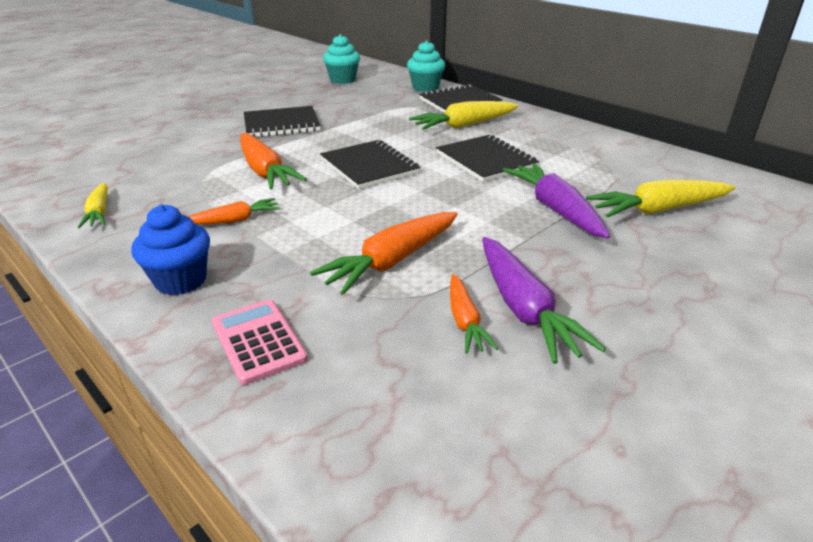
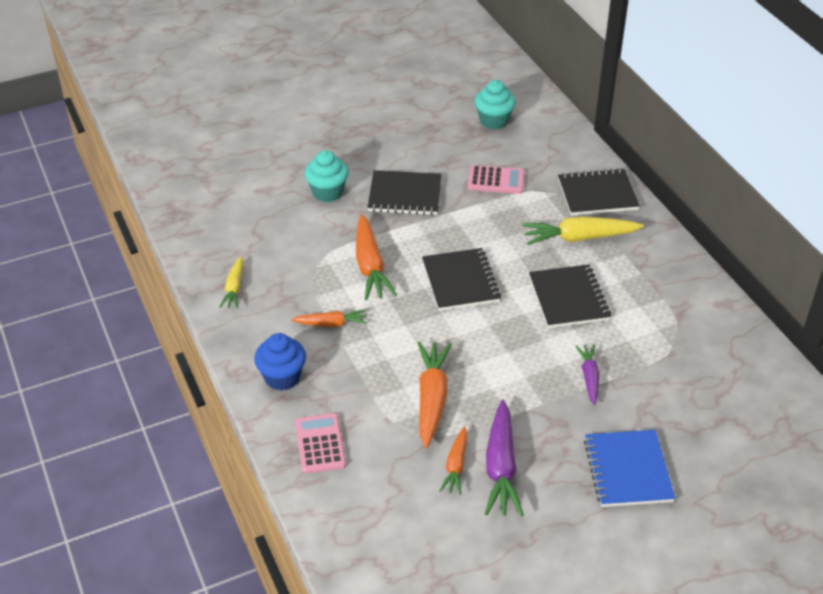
camera: 20 degrees right, 10 degrees up
orange carrot [310,212,458,295] -> orange carrot turned 120 degrees clockwise [418,341,452,448]
turquoise cupcake [407,41,445,92] -> turquoise cupcake moved to [305,150,349,202]
purple carrot [503,163,610,239] -> purple carrot [575,345,599,405], size x0.59
yellow carrot [586,179,736,217] -> none
none -> pink calculator [468,165,525,194]
none -> blue notebook [584,430,675,507]

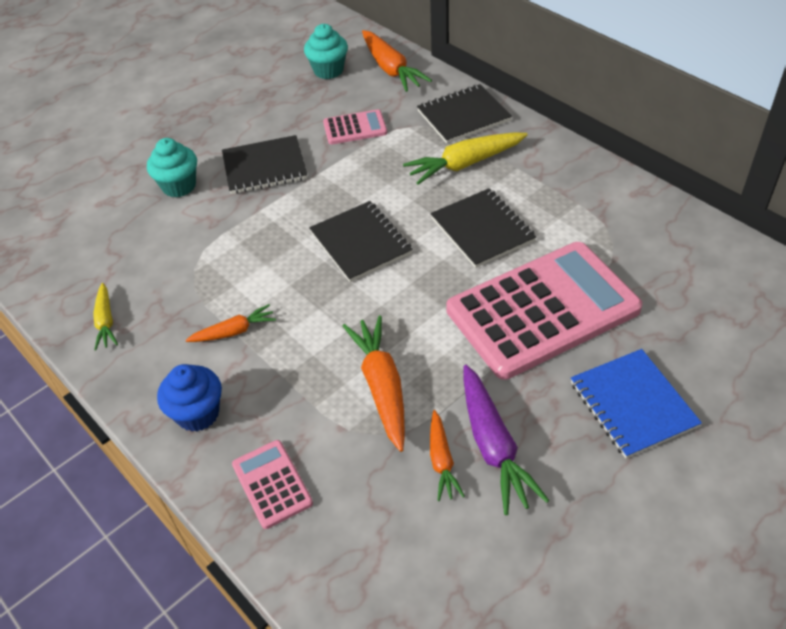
camera: 15 degrees left, 5 degrees up
orange carrot [356,214,397,300] -> orange carrot moved to [362,30,432,92]
purple carrot [575,345,599,405] -> pink calculator [446,242,643,380]

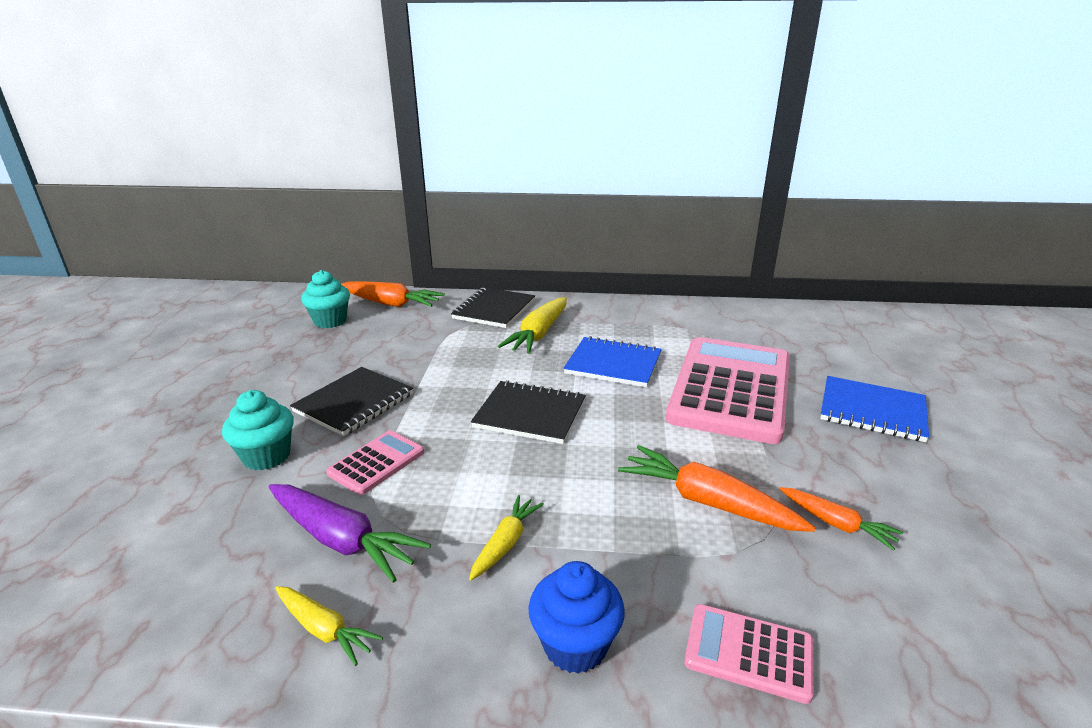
camera: 45 degrees left, 20 degrees down
orange carrot [186,304,276,342] -> yellow carrot [469,495,544,581]
pink calculator [323,109,387,145] -> pink calculator moved to [326,431,424,495]
black notebook [430,188,537,268] -> blue notebook [564,336,662,387]
purple carrot [464,365,549,515] -> purple carrot moved to [268,484,431,583]

